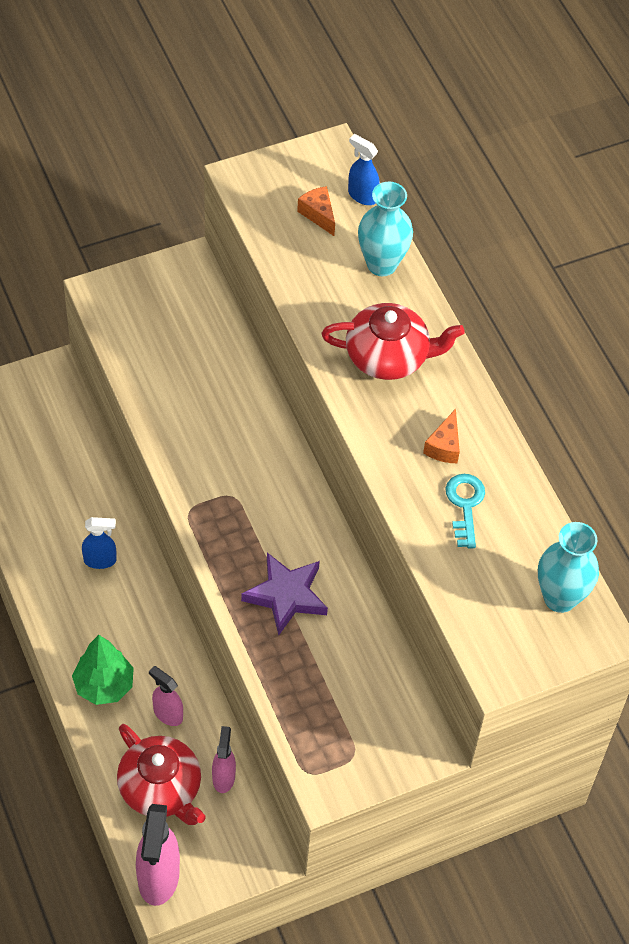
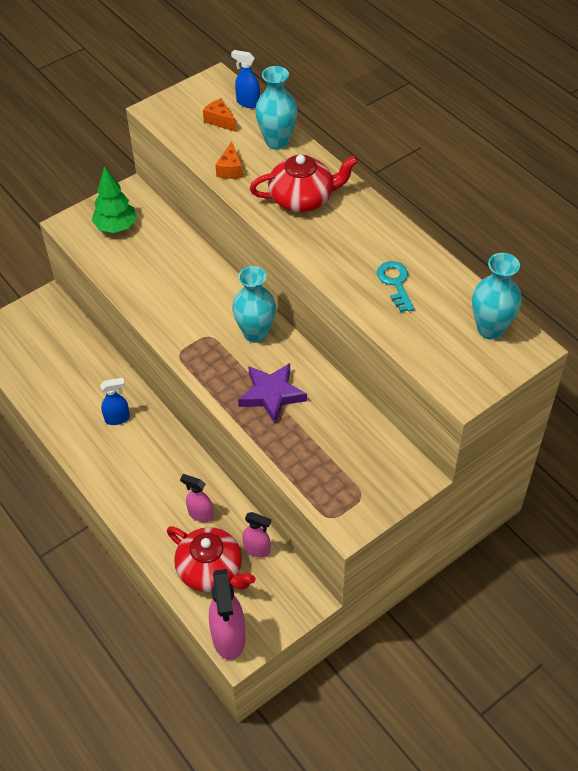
camera: 10 degrees left, 5 degrees down
green tree [72,635,134,705] -> green tree moved to [92,166,137,233]
pink spray bottle [212,726,236,793] -> pink spray bottle turned 120 degrees clockwise [242,512,271,557]
orange cheese [423,409,460,463] -> orange cheese moved to [215,141,243,179]
none -> turquoise vase [232,266,276,343]

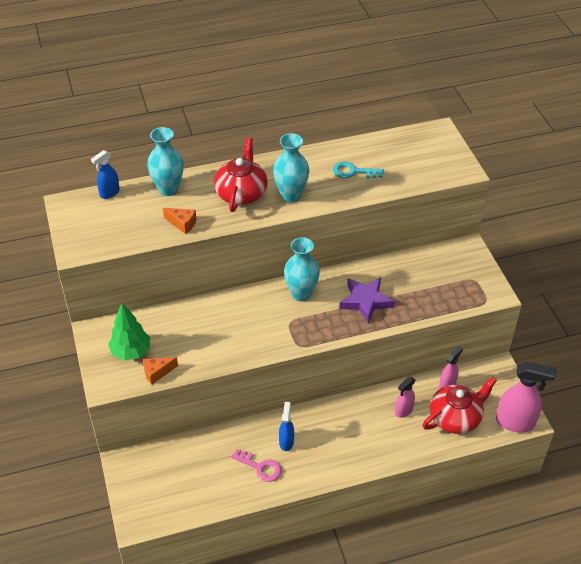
camera: 70 degrees left, 5 degrees down
orange cheese [203,98,236,132] -> orange cheese moved to [143,357,178,385]
turquoise vase [472,253,522,339] -> turquoise vase moved to [273,133,309,203]
none -> pink key [231,449,282,482]

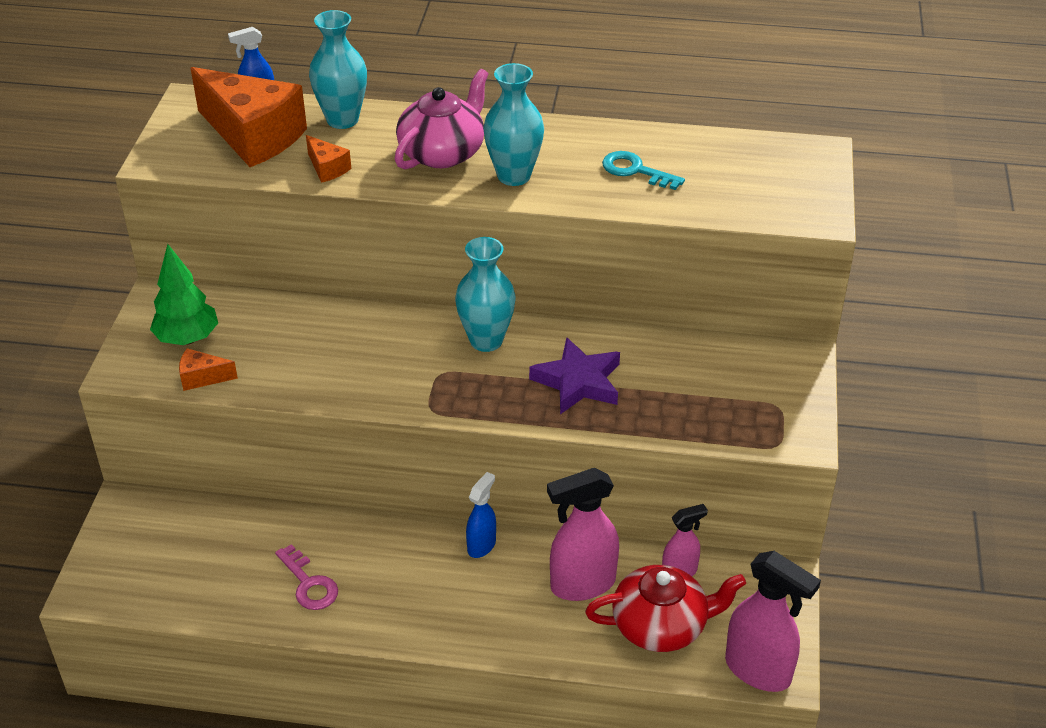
camera: 25 degrees right, 5 degrees down
red teapot [214,137,268,212] -> pink teapot [395,69,488,169]
blue spray bottle [279,402,294,451] -> blue spray bottle moved to [466,472,496,558]
pink spray bottle [395,377,415,418] -> pink spray bottle [547,468,619,601], size x1.76
none -> orange cheese [191,67,307,167]

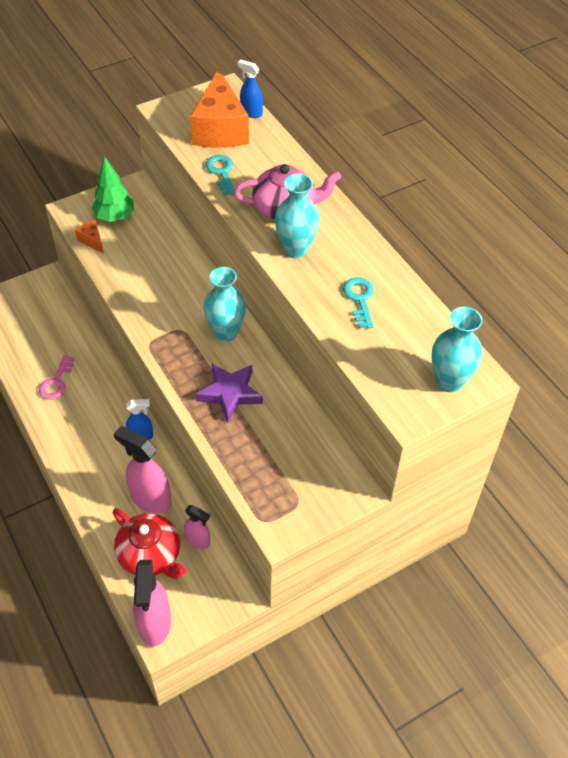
camera: 50 degrees right, 10 degrees up
orange cheese [306,135,351,183] -> turquoise key [206,155,235,196]
turquoise vase [309,10,367,129] -> turquoise vase moved to [432,307,483,392]

